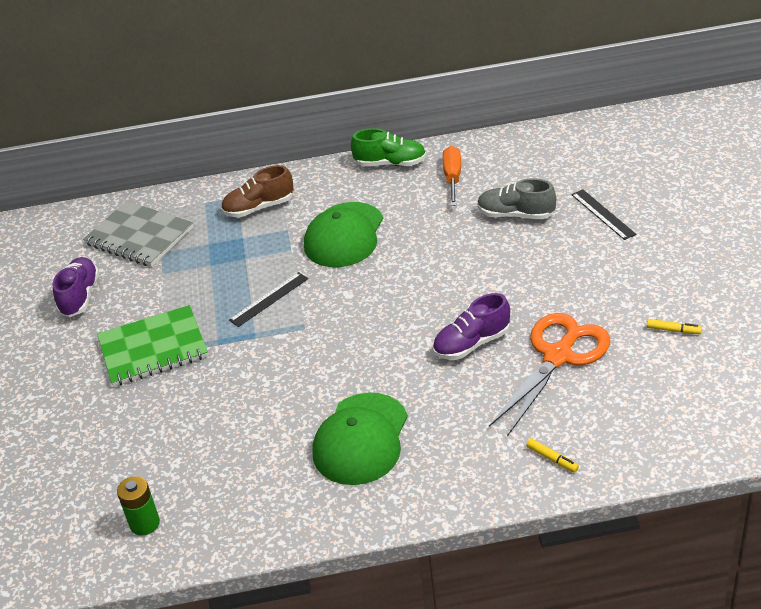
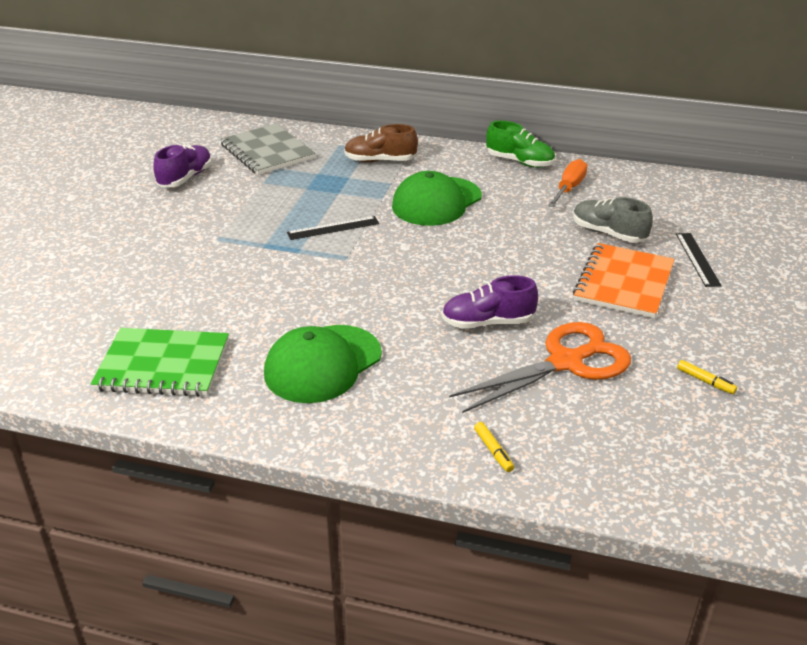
camera: 20 degrees right, 5 degrees down
green notebook [97,305,208,387] -> green notebook moved to [91,328,229,397]
green battery [117,476,160,536] -> none
none -> orange notebook [573,243,675,319]

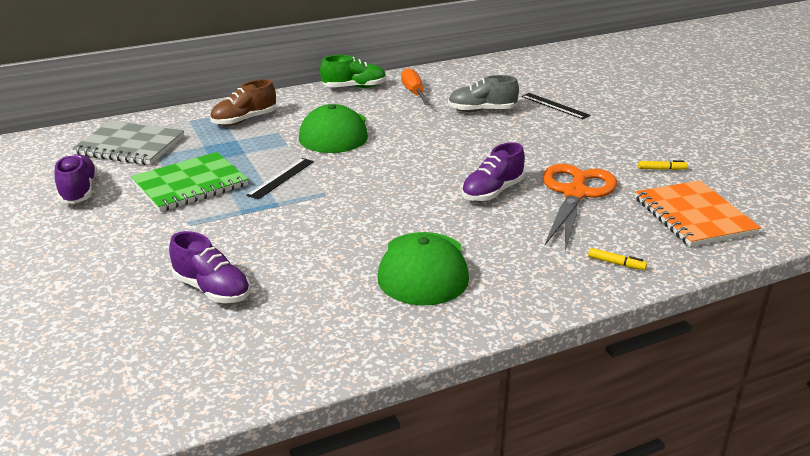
camera: 40 degrees left, 5 degrees down
green notebook [91,328,229,397] -> green notebook moved to [131,152,248,212]
orange notebook [573,243,675,319] -> orange notebook moved to [635,180,761,247]
none -> purple shoe [169,231,251,303]

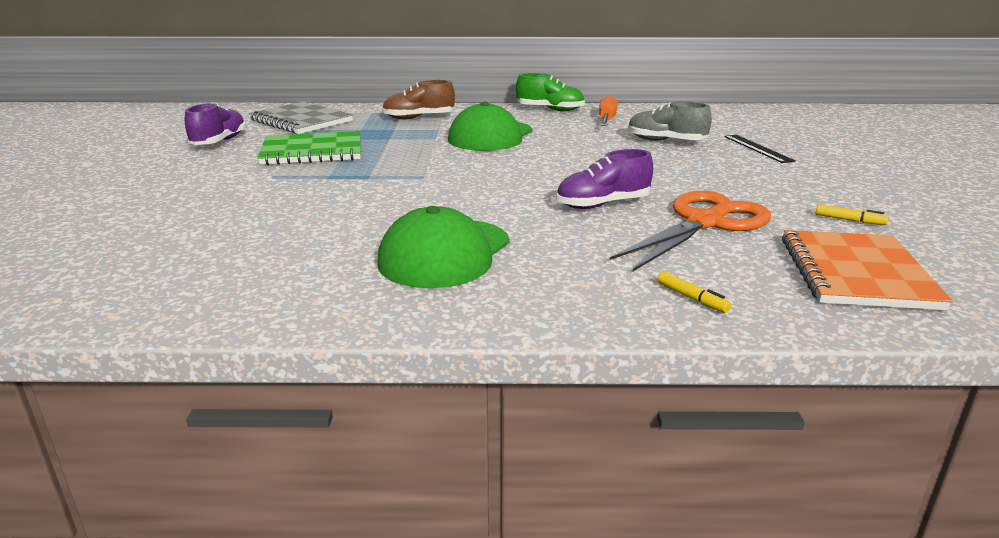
camera: 25 degrees right, 5 degrees down
purple shoe [169,231,251,303] -> none
black ruler [246,158,314,200] -> none

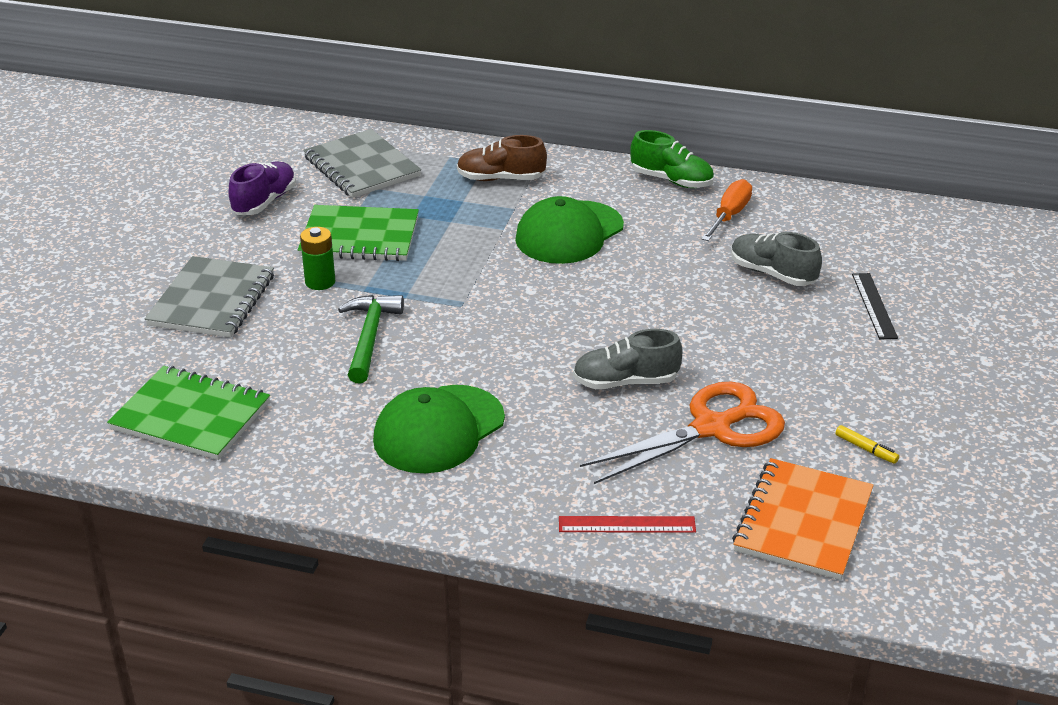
camera: 15 degrees right, 10 degrees up
purple shoe [556,149,653,209] -> grey shoe [573,329,682,389]
yellow marker [658,271,731,313] -> red ruler [559,516,696,533]
none -> green notebook [107,366,270,460]
none -> grey notebook [145,256,274,338]
none -> green battery [300,227,335,290]
none -> green hammer [338,295,404,384]

